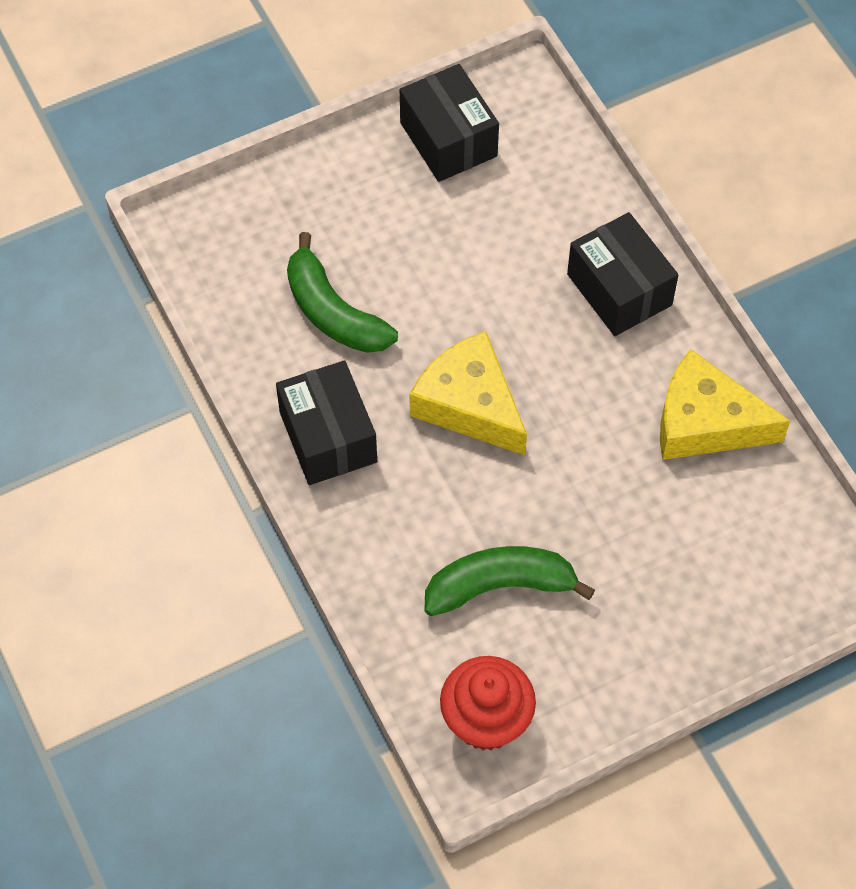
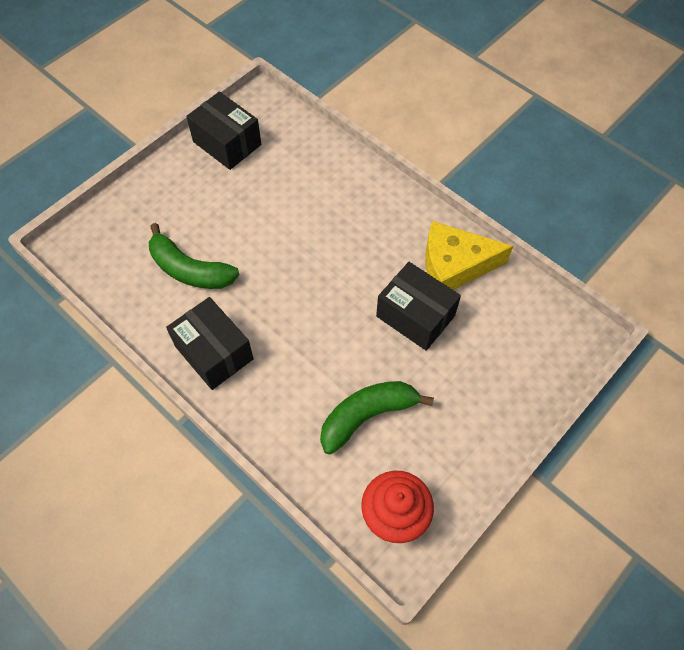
camera: 20 degrees left, 0 degrees up
yellow cheese [409,331,527,455] -> none
black box [567,212,678,336] -> black box moved to [376,262,461,351]

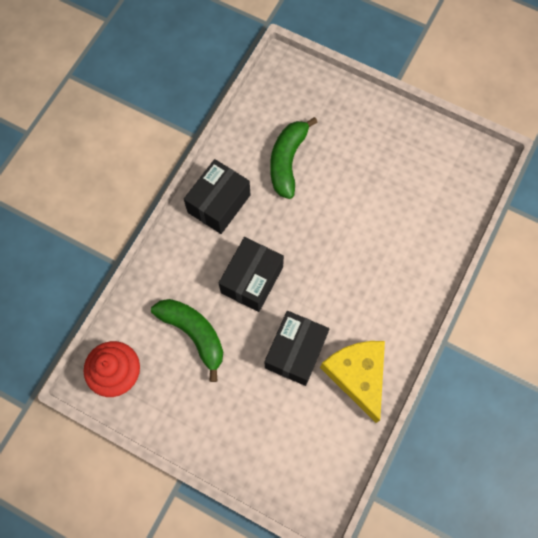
camera: 75 degrees right, 10 degrees up
black box [186,92,261,170] -> black box moved to [219,237,284,312]

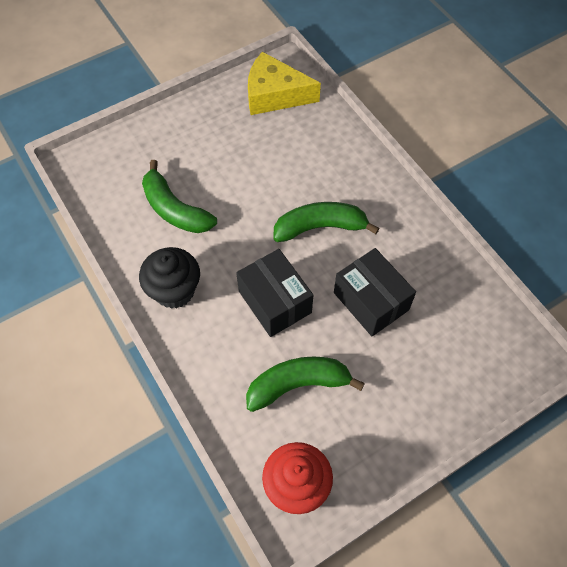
camera: 60 degrees left, 10 degrees down
black box [184,159,250,234] -> black cupcake [139,247,200,309]
yellow cheese [320,341,385,423] -> yellow cheese moved to [248,52,321,115]
none -> green banana [273,202,380,242]

